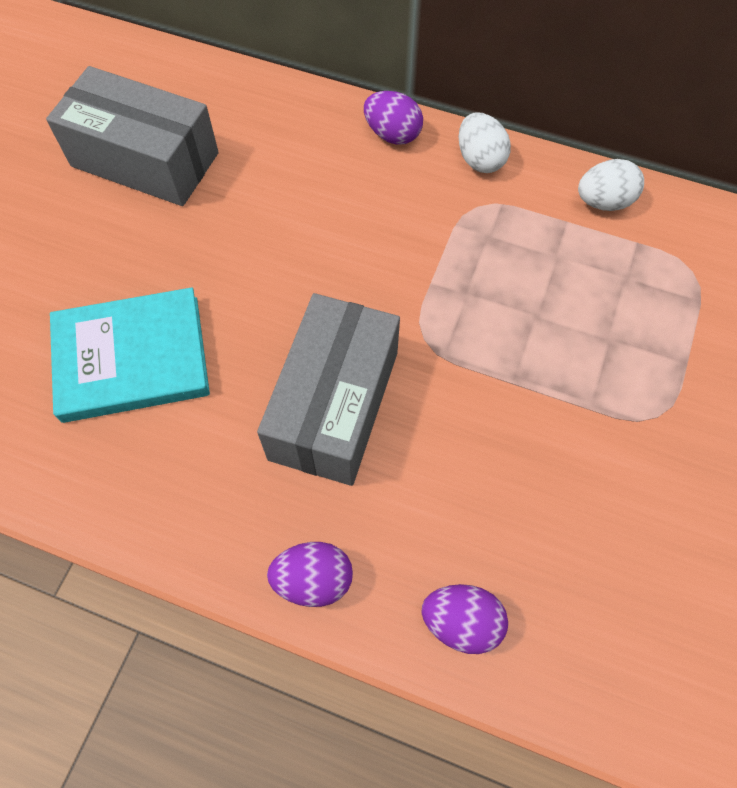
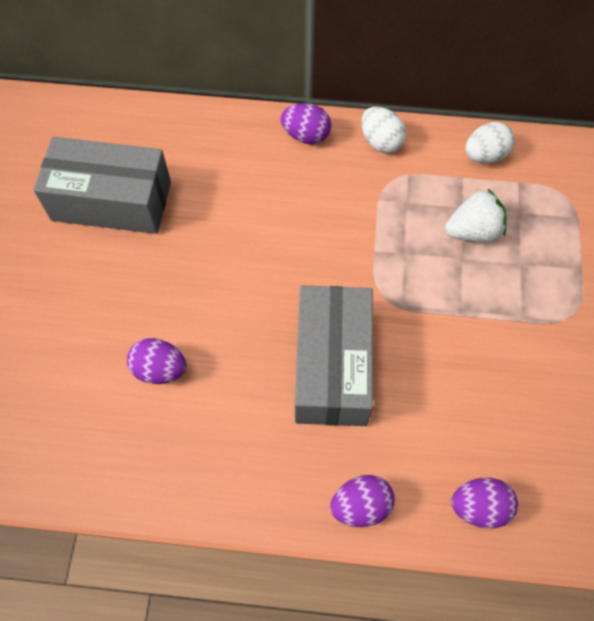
camera: 15 degrees left, 0 degrees up
turquoise book [50,287,210,423] -> purple egg [127,338,187,384]
none -> white strawberry [445,189,507,242]

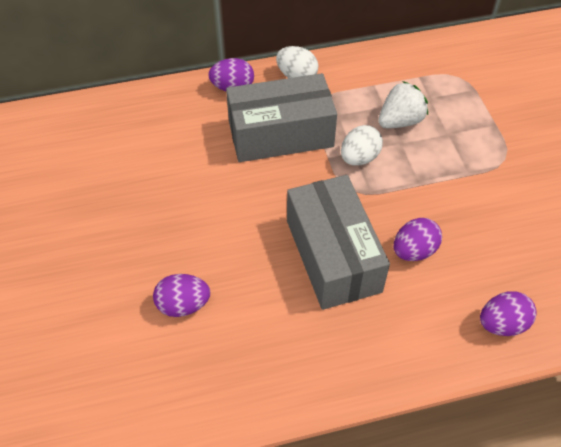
camera: 20 degrees left, 10 degrees down
grey box [34,137,171,234] -> grey box moved to [226,73,337,162]
purple egg [330,475,395,527] -> purple egg moved to [394,218,442,261]
white egg [465,122,515,164] -> white egg moved to [341,125,383,166]

